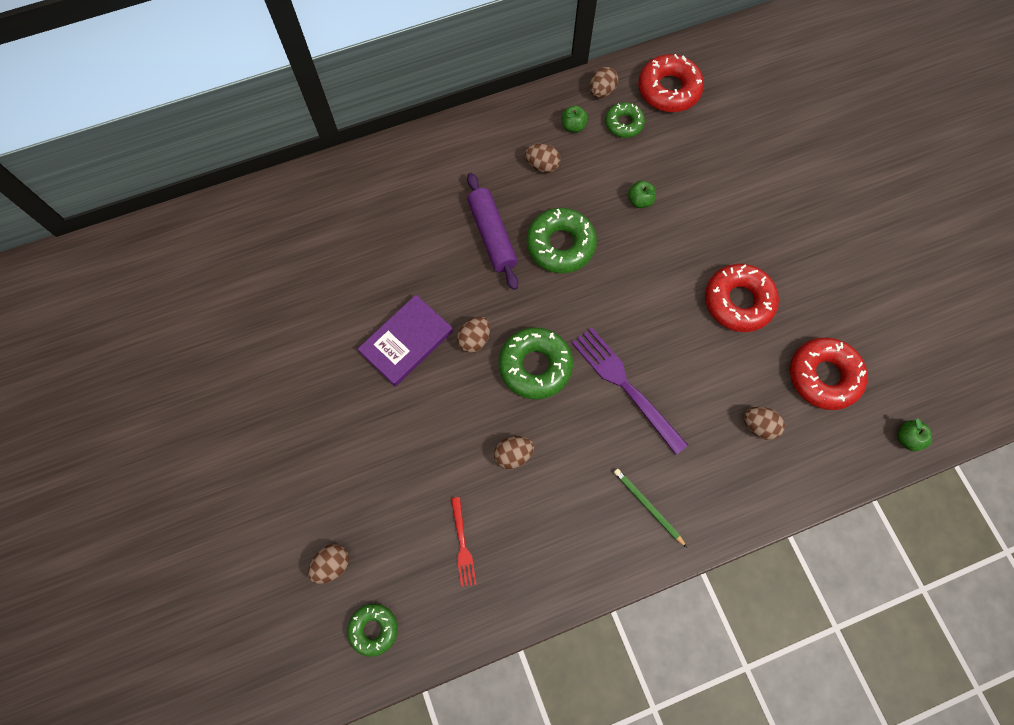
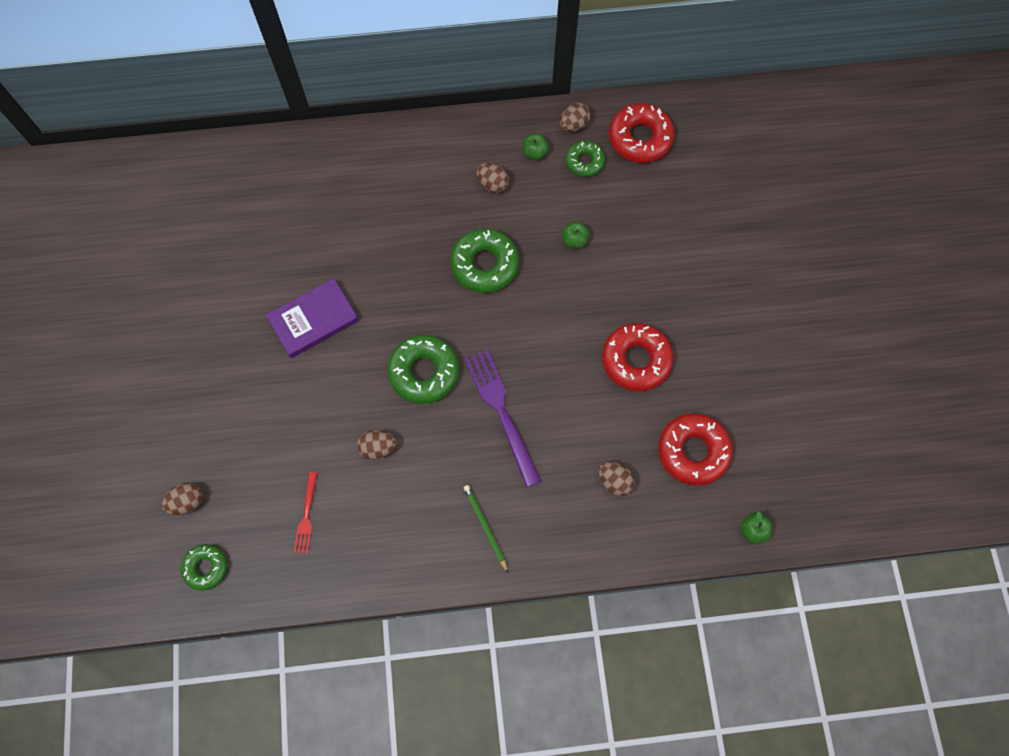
camera: 15 degrees right, 0 degrees up
brown egg [457,317,490,353] -> none
purple rolling pin [467,173,518,290] -> none

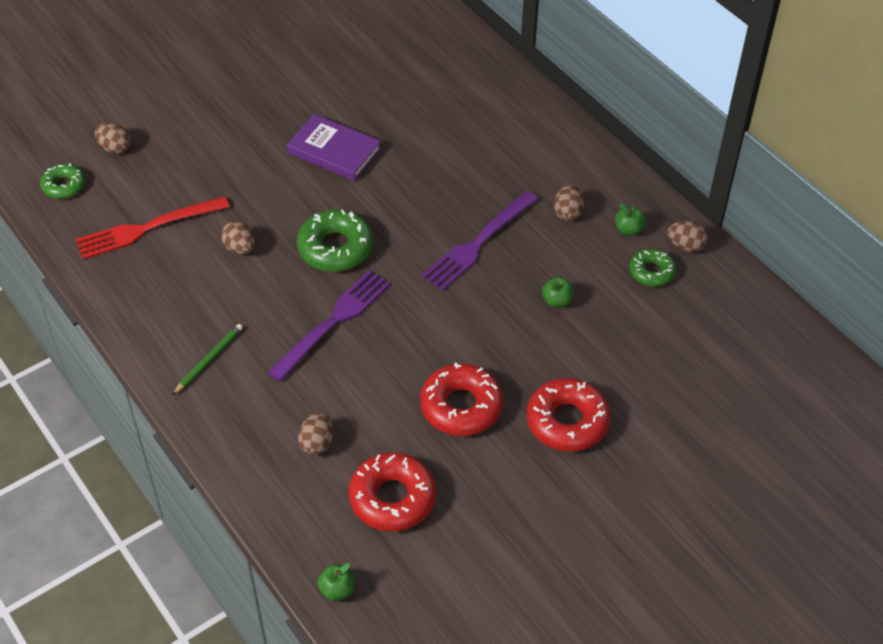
camera: 60 degrees right, 20 degrees down
red fork [294,472,317,554] -> red fork [75,196,230,259], size x1.87
green donut [451,228,519,293] -> purple fork [422,191,538,291]
red donut [609,103,674,163] -> red donut moved to [526,378,611,452]

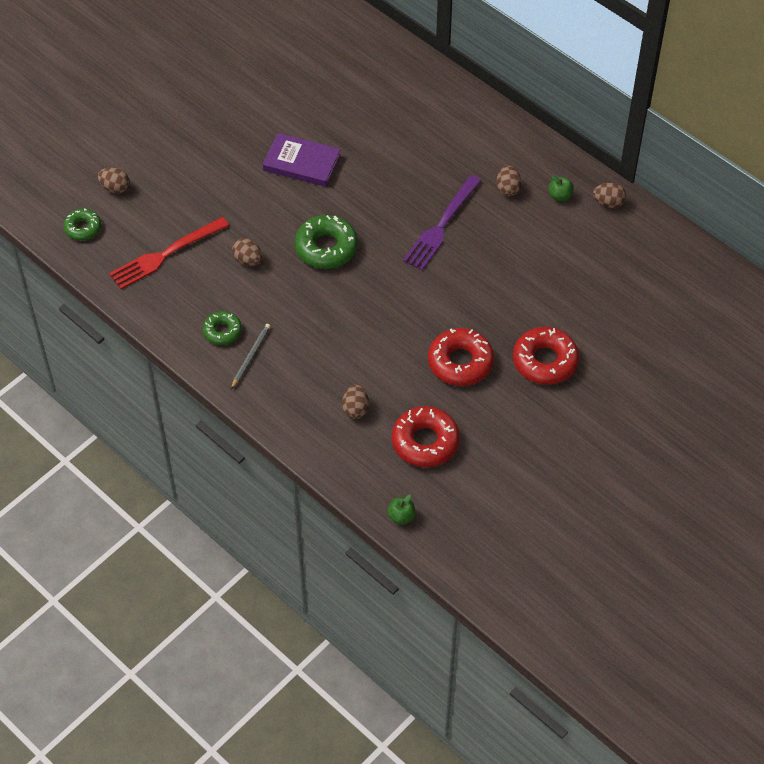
camera: 10 degrees left, 5 degrees up
green pencil [173,324,243,395] -> grey pencil [231,324,271,389]
purple fork [267,270,390,382] -> none
green apple [542,277,574,308] -> none
green donut [629,249,676,287] -> green donut moved to [203,311,242,345]

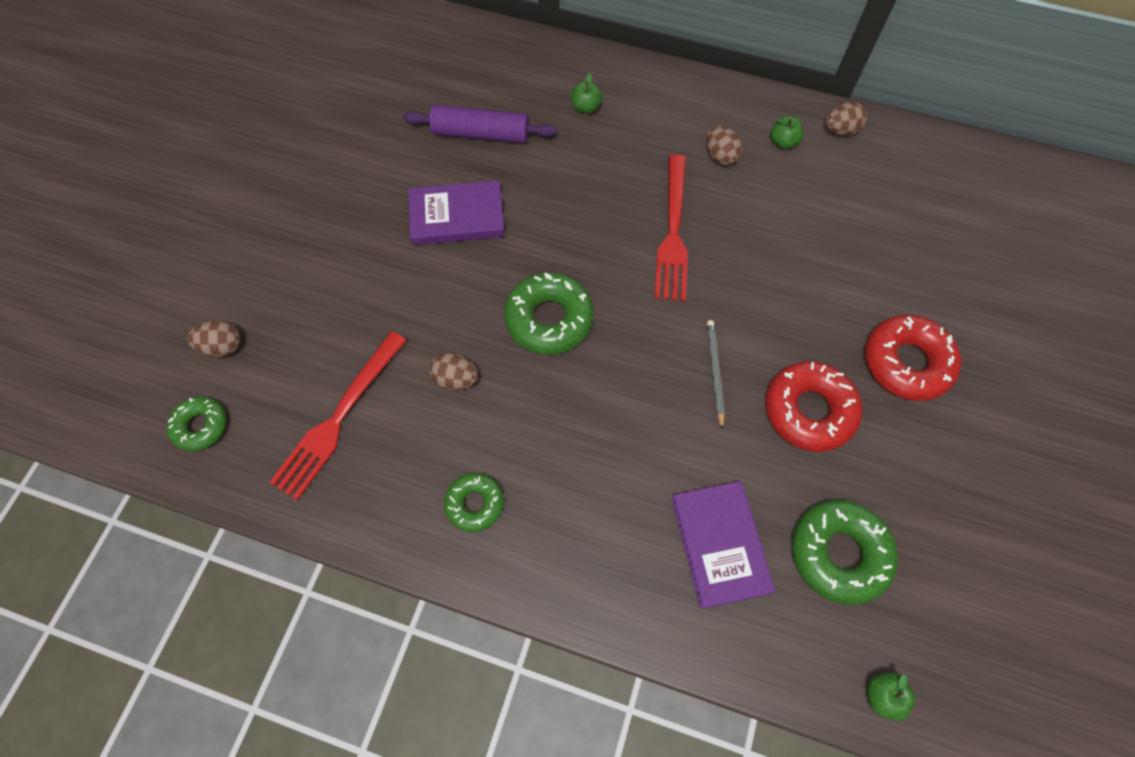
camera: 25 degrees left, 10 degrees up
grey pencil [231,324,271,389] -> grey pencil moved to [707,320,725,430]
brown egg [342,384,369,419] -> purple book [672,481,775,609]
red donut [392,406,460,467] -> green donut [792,500,898,605]
purple fork [403,175,482,270] -> red fork [655,154,688,301]
none -> purple rolling pin [403,105,556,143]
none -> green apple [571,73,602,114]

